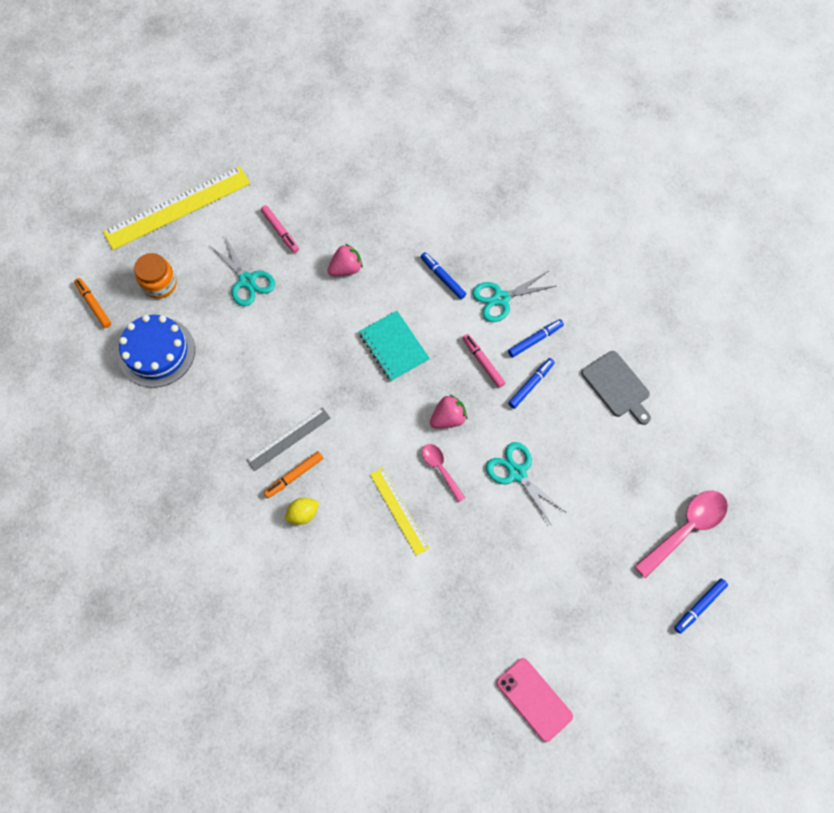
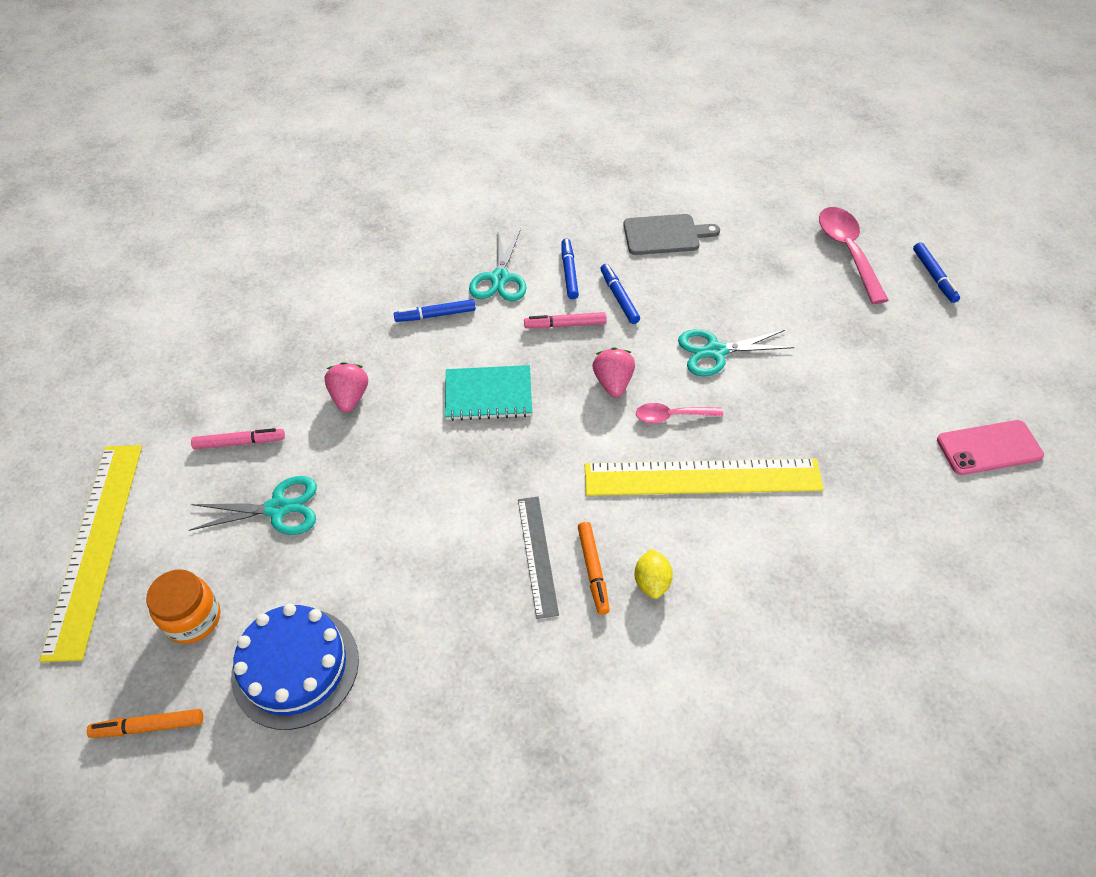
camera: 60 degrees left, 15 degrees down
yellow ruler [370,467,429,556] -> yellow ruler [585,459,824,496], size x1.82

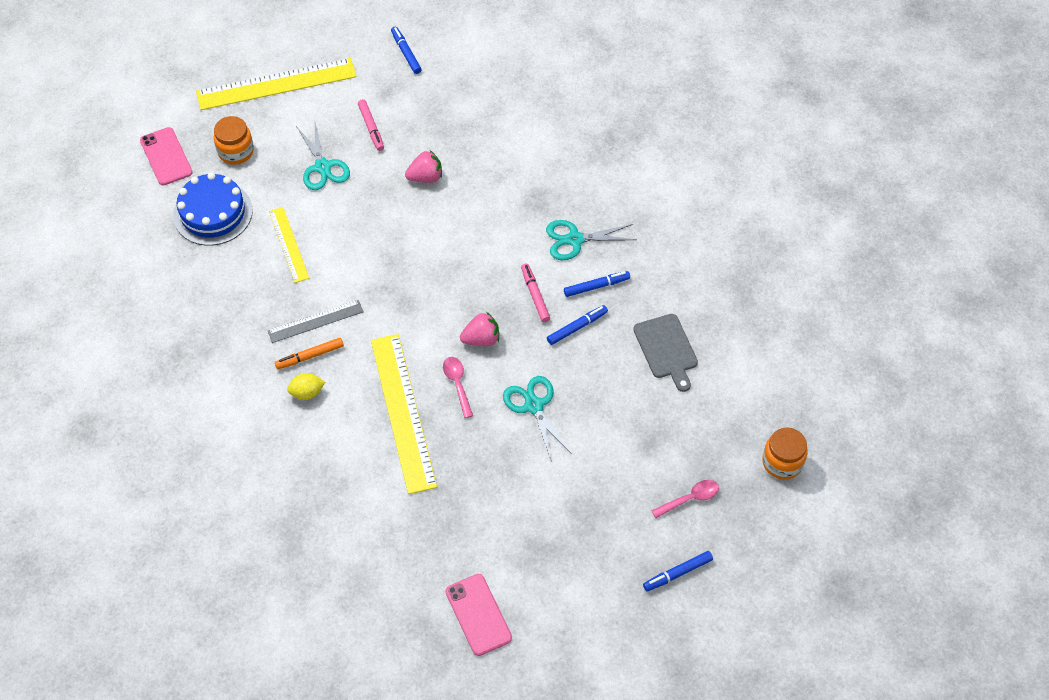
camera: 75 degrees right, 5 degrees up
orange marker [87,709,203,738] -> pink phone [140,127,193,185]
blue marker [394,299,476,322] -> blue marker moved to [391,27,422,74]
turquoise notebook [445,365,532,421] -> none
pink spoon [819,207,888,304] -> pink spoon [651,480,719,518], size x0.58
none -> yellow ruler [269,207,309,283]
none -> orange jar [762,428,808,480]

